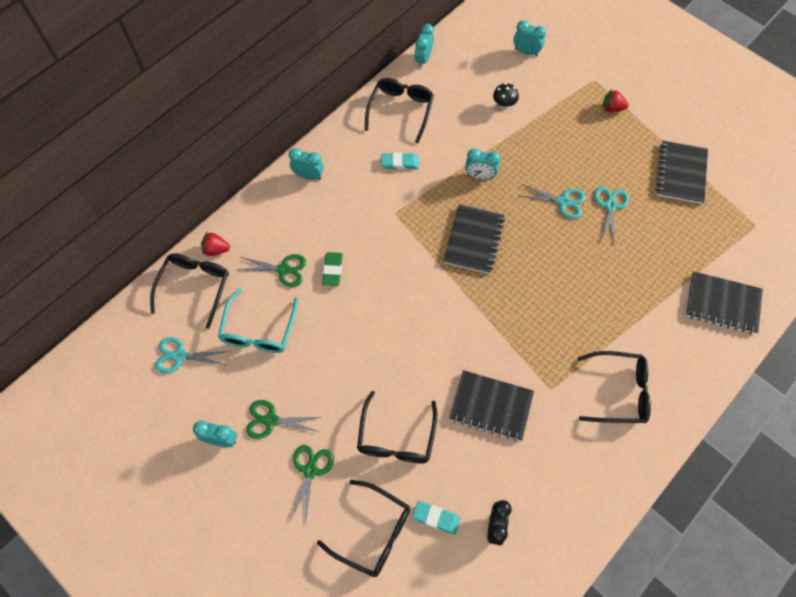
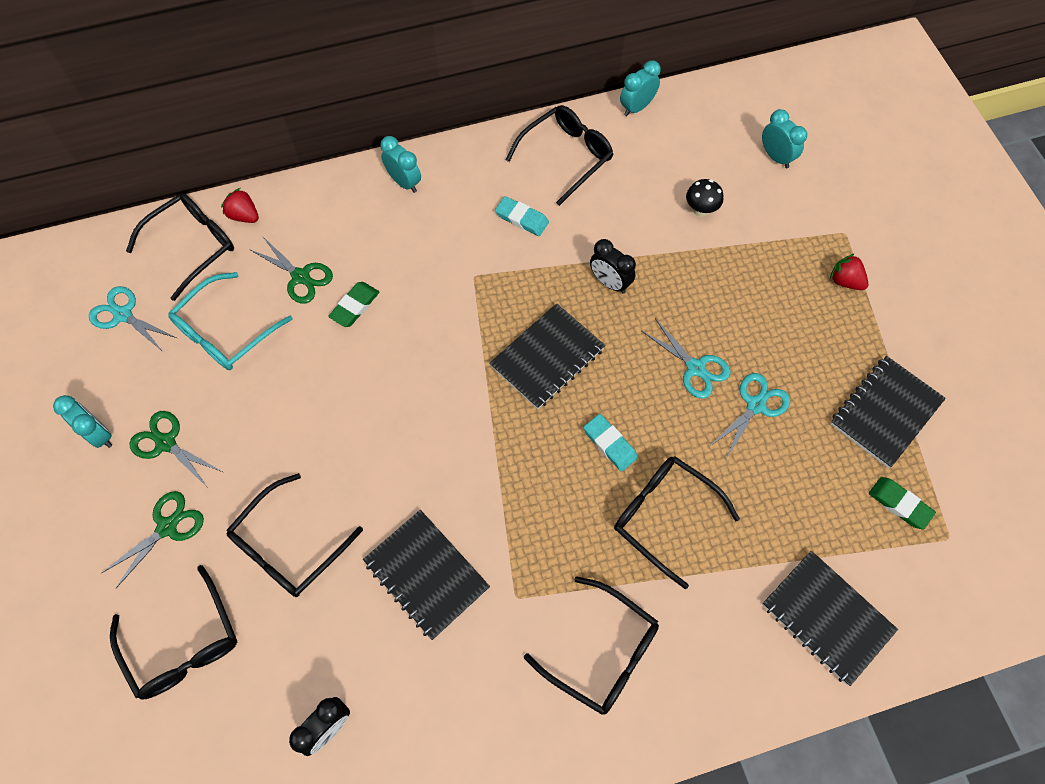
camera: 30 degrees right, 0 degrees up
turquoise eraser [412,501,461,535] -> turquoise eraser moved to [583,414,638,472]
turquoise clock [465,148,500,180] -> black clock [590,239,636,294]
none -> black glasses [614,456,740,589]
none -> green eraser [869,477,936,529]

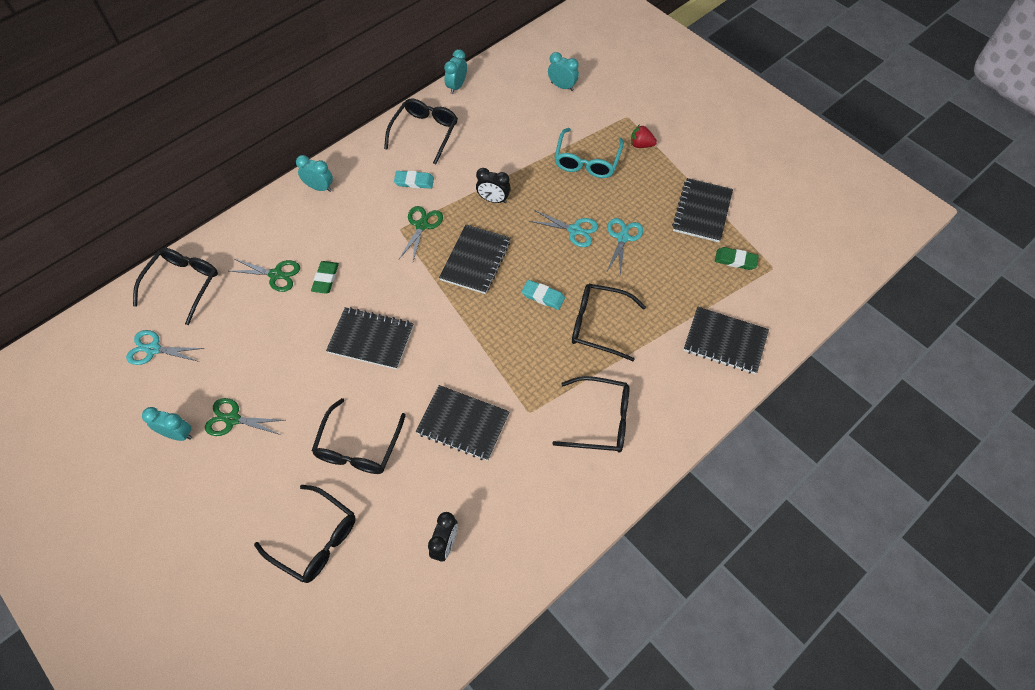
camera: 25 degrees left, 5 degrees down
green scissors [102,491,204,588] -> green scissors moved to [399,206,443,261]
turquoise glasses [168,272,292,370] -> turquoise glasses moved to [554,128,624,178]
red strawberry [221,188,259,223] -> none
black mushroom [686,179,723,217] -> none
none -> black notebook [326,307,414,370]

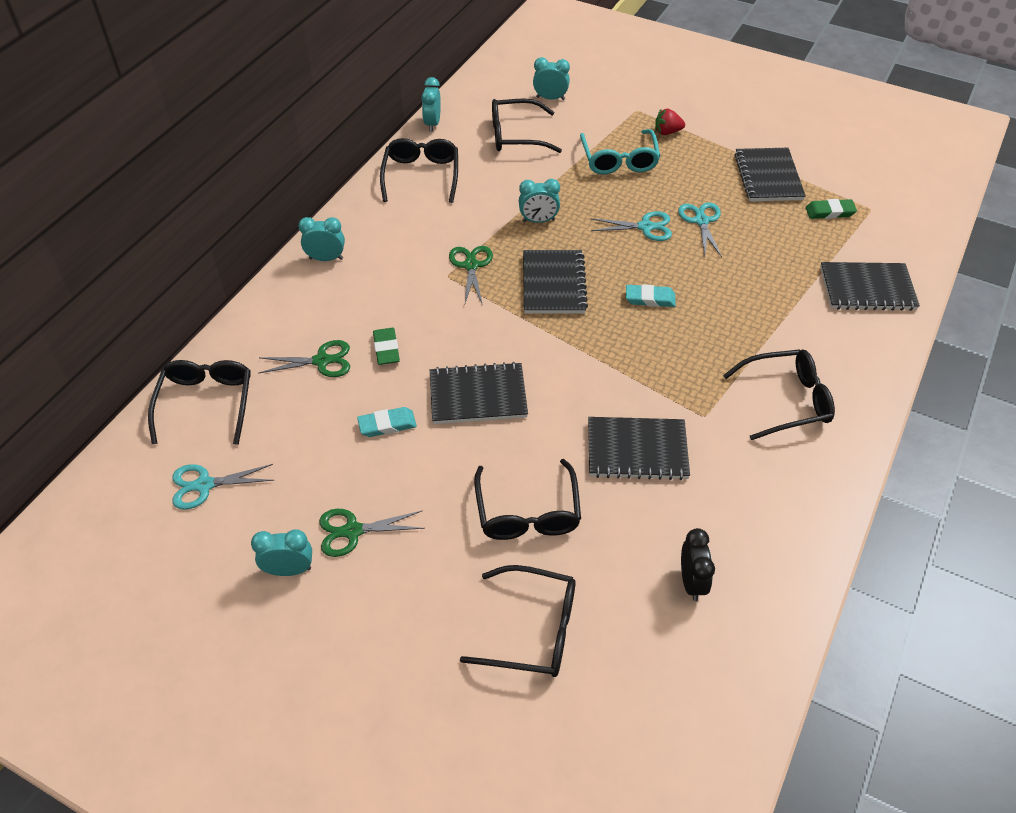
camera: 20 degrees left, 10 degrees down
turquoise eraser [394,171,434,189] -> turquoise eraser moved to [357,407,417,437]
black clock [476,168,511,203] -> turquoise clock [519,179,560,223]
black glasses [572,284,646,361] -> black glasses moved to [492,98,562,153]

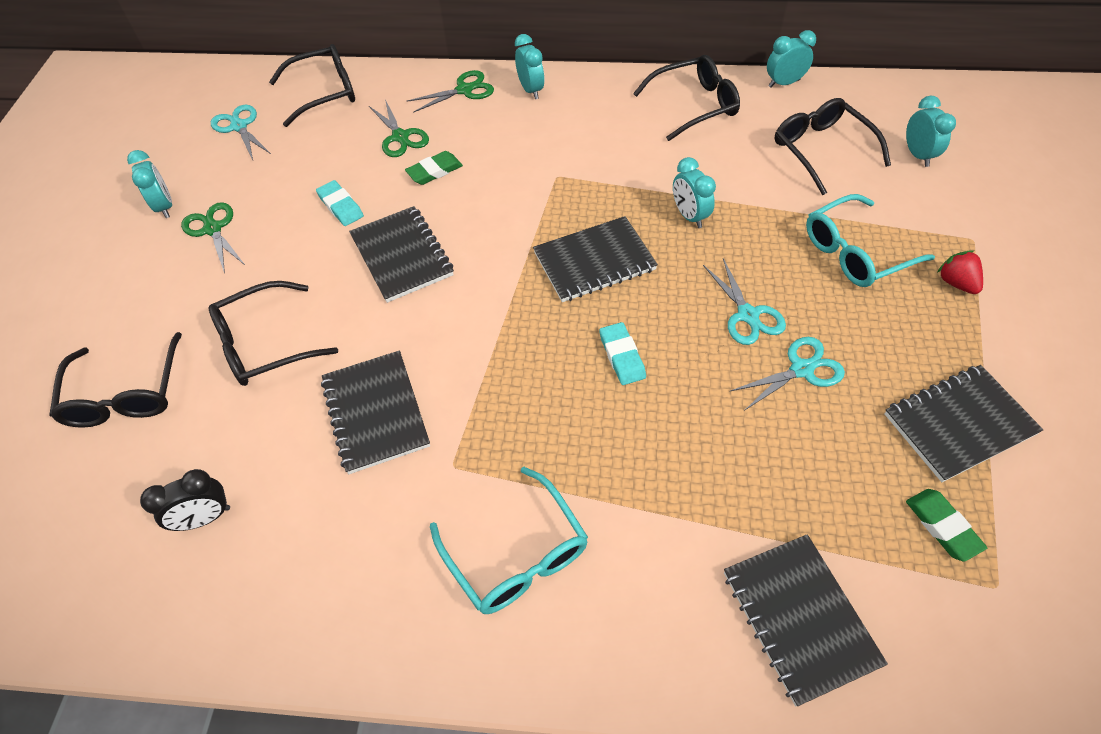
camera: 70 degrees right, 5 degrees up
green scissors [449,246,493,305] -> green scissors moved to [407,70,494,113]
black glasses [723,349,835,440] -> turquoise glasses [430,467,588,614]

